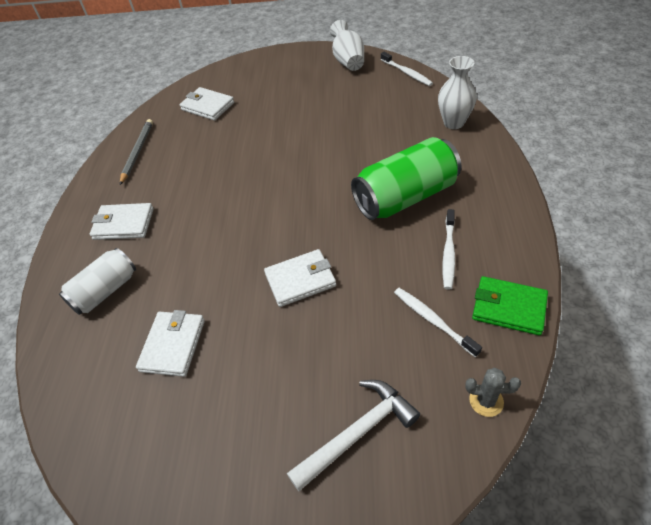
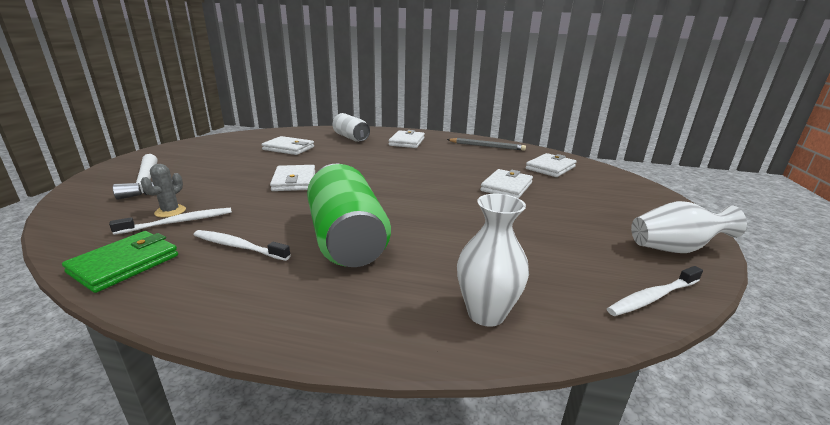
camera: 95 degrees right, 25 degrees down
grey cactus [465,368,521,417] -> grey cactus moved to [141,164,186,218]
none -> white wallet [480,169,533,198]

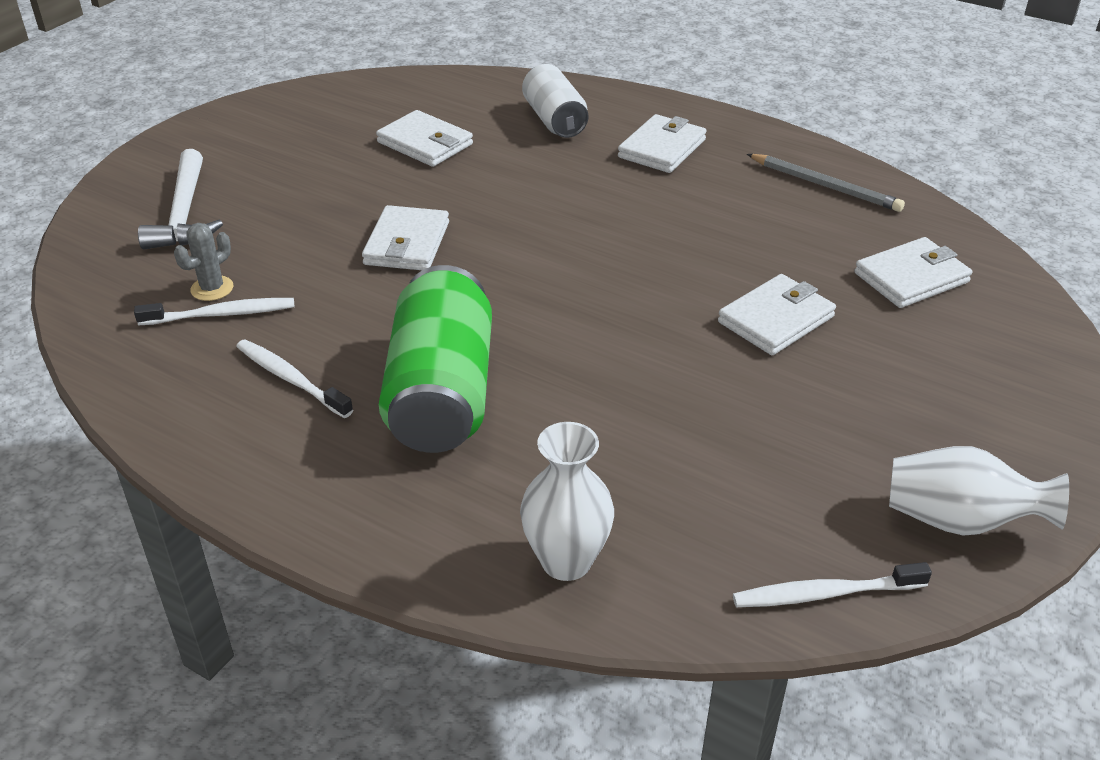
camera: 20 degrees right, 15 degrees up
green wallet [62,231,178,293] -> none

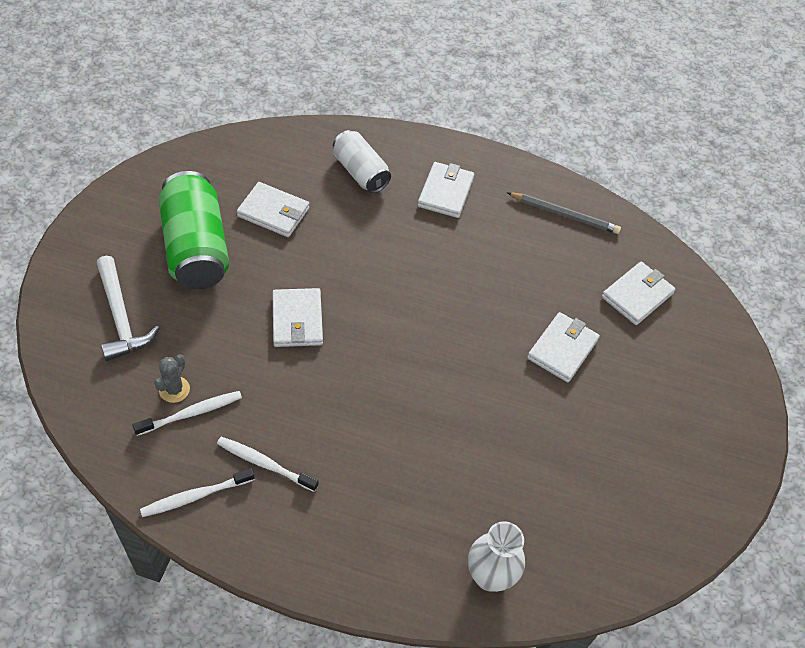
camera: 20 degrees left, 15 degrees up
green can [379,265,492,453] -> green can moved to [159,171,229,289]
white toothbrush [733,562,932,607] -> white toothbrush moved to [140,468,255,517]
white vase [889,446,1069,536] -> none

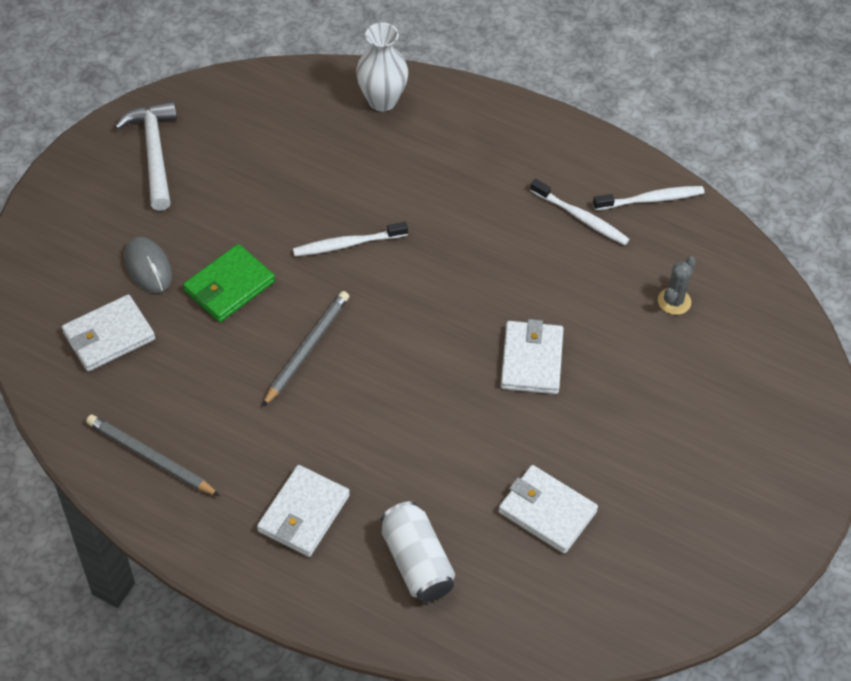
camera: 165 degrees left, 0 degrees up
white hammer [97,256,159,361] -> white hammer moved to [115,101,177,211]
white toothbrush [132,391,242,436] -> white toothbrush moved to [293,222,408,256]
green can [159,171,229,289] -> none
white wallet [527,312,600,382] -> green wallet [183,244,275,322]
none -> grey mouse [125,237,172,293]
none -> grey pencil [262,291,349,407]

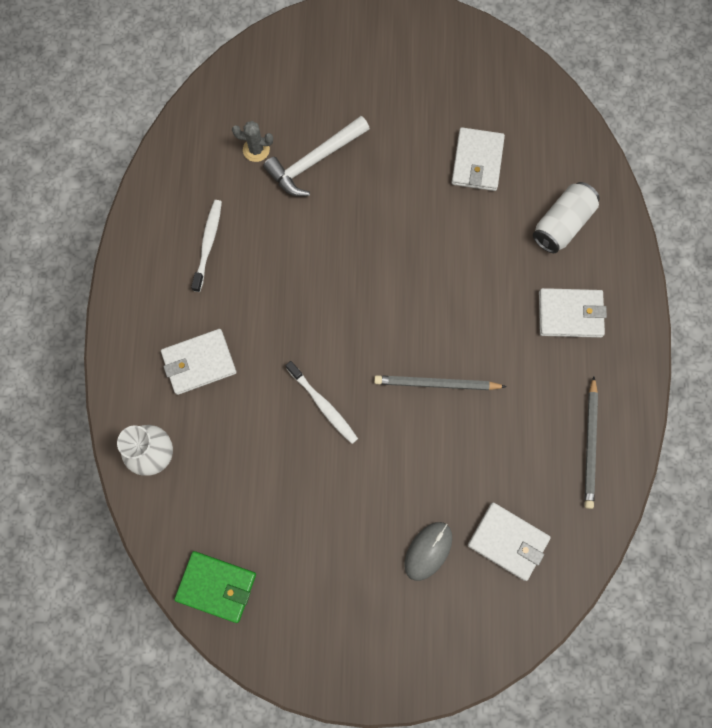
camera: 115 degrees left, 20 degrees up
white hammer [115,101,177,211] -> white hammer moved to [263,116,370,196]
green wallet [183,244,275,322] -> green wallet moved to [174,551,256,623]
white wallet [501,319,564,394] -> white wallet moved to [161,329,237,395]
white toothbrush [593,186,705,210] -> none

